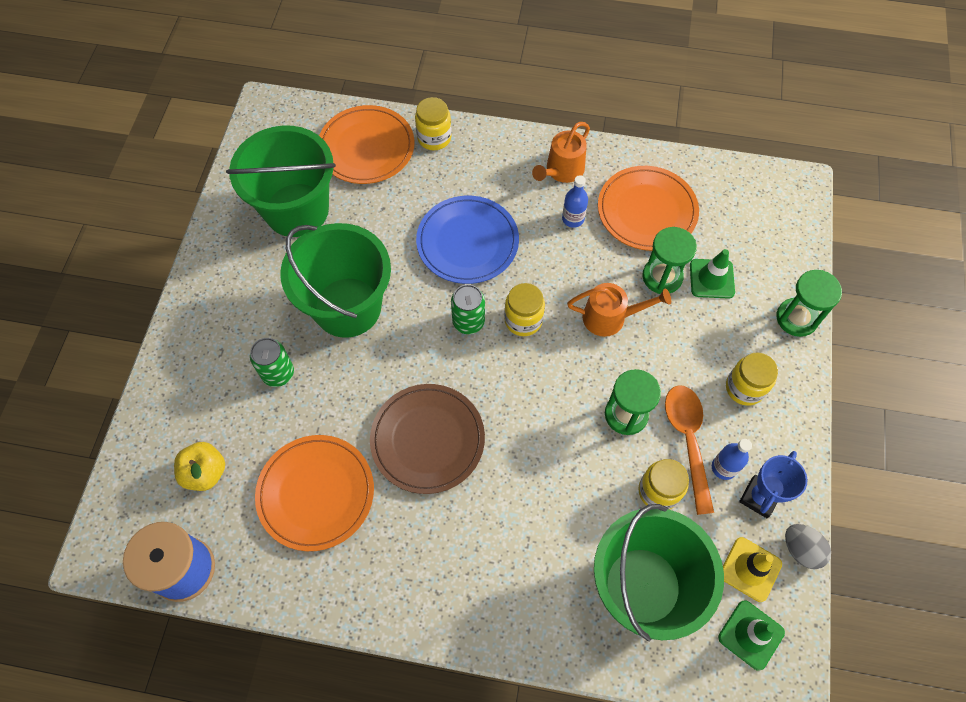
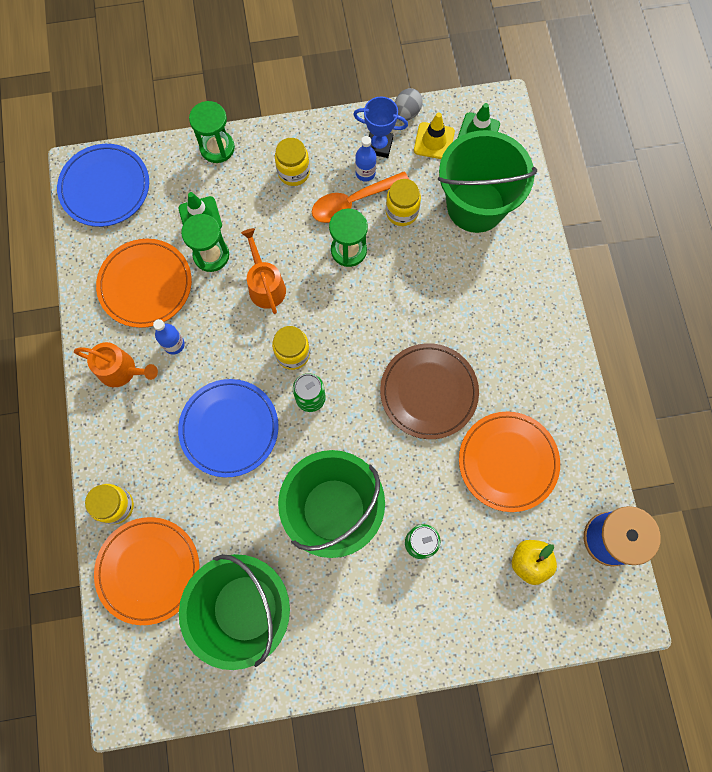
camera: 110 degrees left, 10 degrees up
none -> blue plate [57,144,149,227]

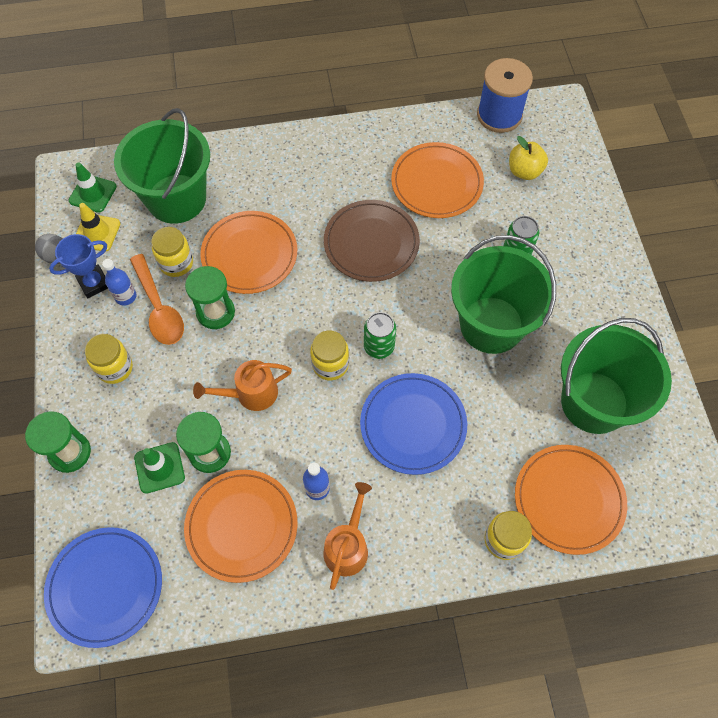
camera: 90 degrees left, 10 degrees down
blue trophy [353,97,408,158] -> blue trophy turned 45 degrees clockwise [49,234,108,298]
none -> orange plate [200,211,297,294]

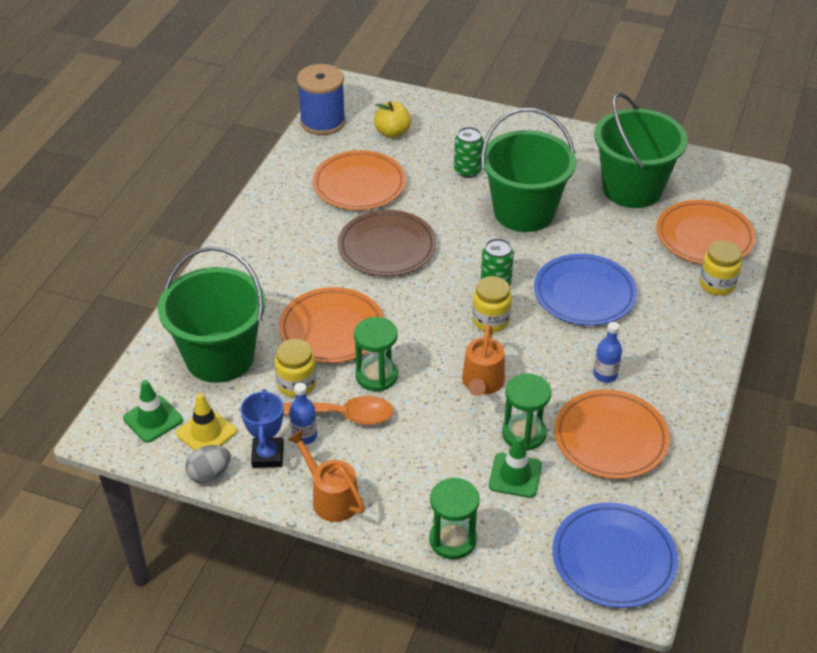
camera: 60 degrees left, 20 degrees down
yellow jar [85,334,133,384] -> none
orange watering can [324,482,372,590] -> orange watering can moved to [287,430,365,522]

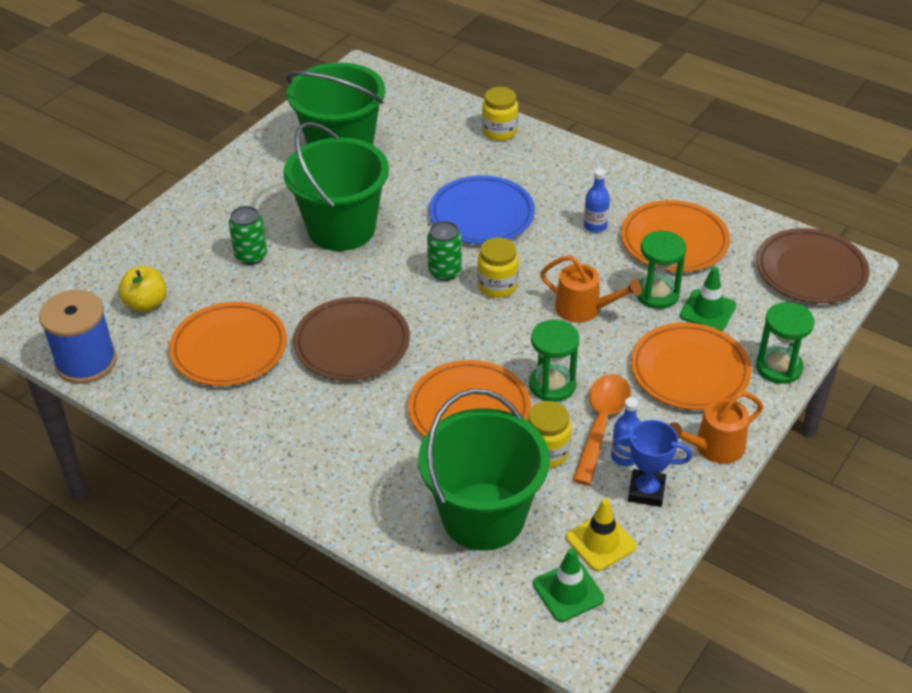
camera: 75 degrees left, 0 degrees up
grey egg [185,445,231,483] -> none
blue plate [553,503,678,608] -> brown plate [756,228,870,304]
orange plate [656,200,756,264] -> orange plate moved to [631,323,752,410]

